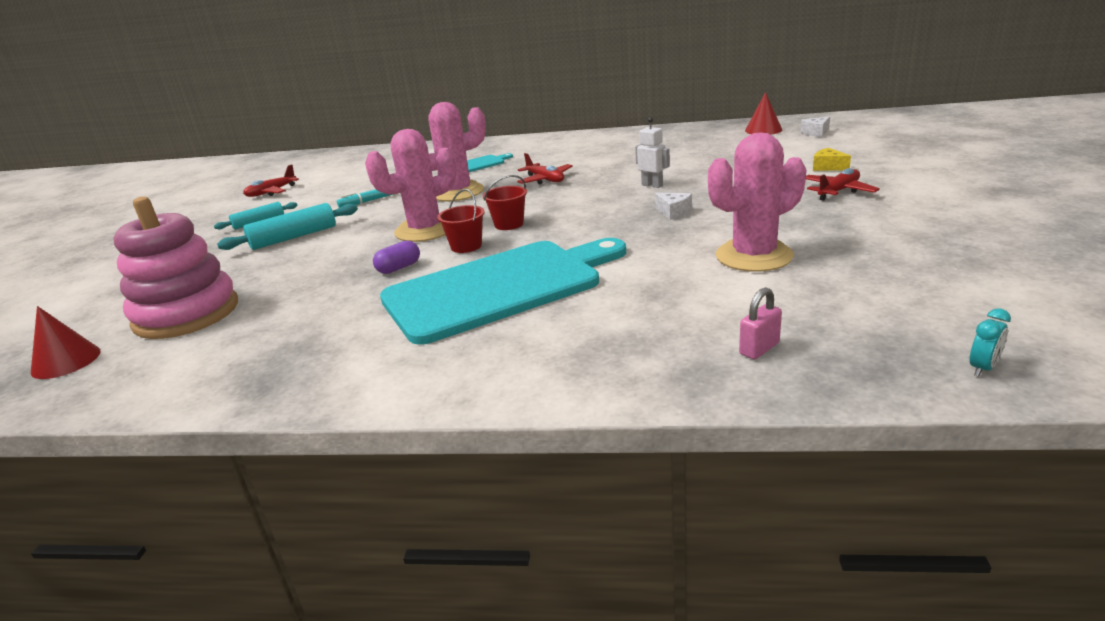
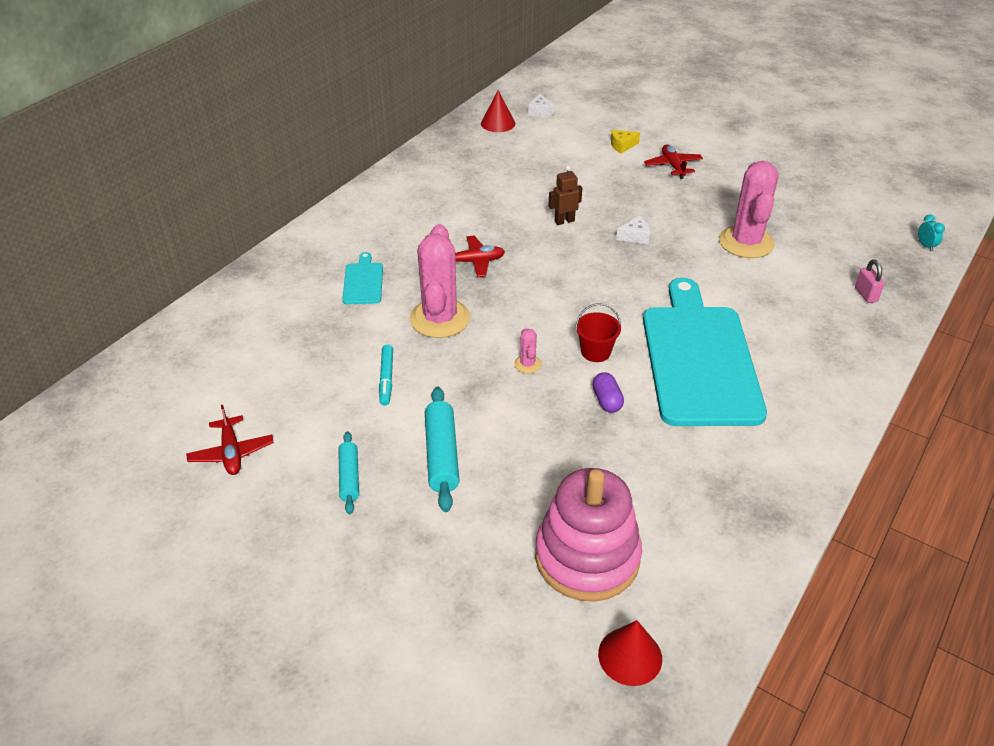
camera: 65 degrees left, 15 degrees up
pink cactus [365,129,457,242] -> pink cactus [514,328,541,373], size x0.43
red bucket [483,175,527,230] -> none
white robot [635,117,670,188] -> brown robot [548,166,582,225]

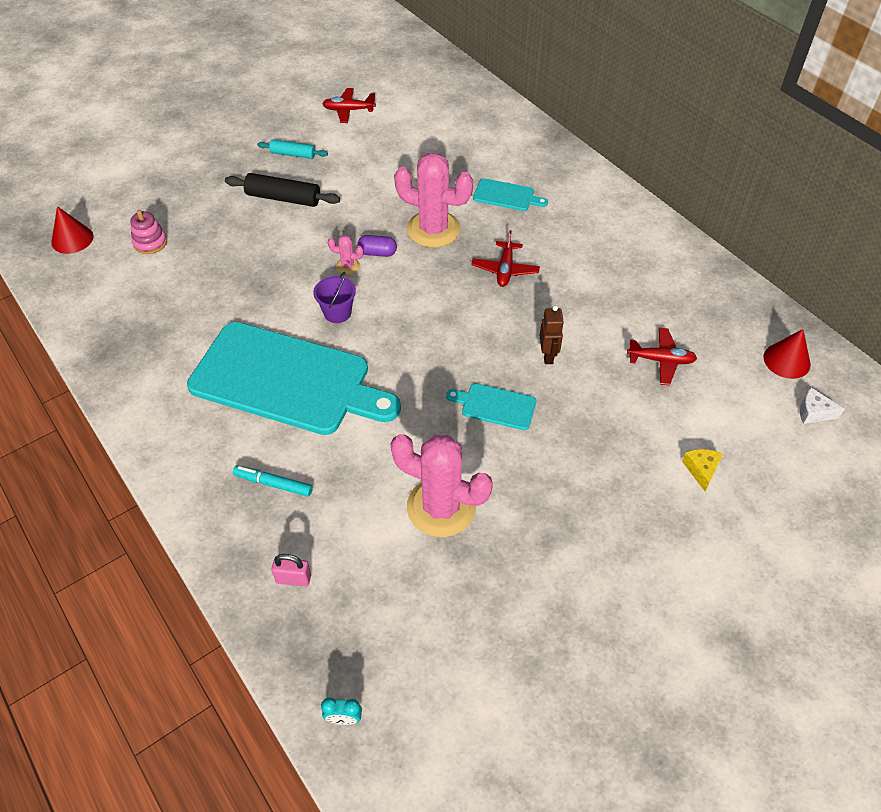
camera: 110 degrees right, 10 degrees up
turquoise marker [379,345,393,406] -> turquoise marker moved to [233,466,313,497]
turquoise rolling pin [425,387,460,512] -> black rolling pin [225,173,340,207]
pink stacking toy [535,468,642,602] -> pink stacking toy [130,210,167,254], size x0.46
red bucket [575,303,621,362] -> purple bucket [313,272,356,323]
purple capsule [592,372,624,413] -> purple capsule moved to [357,235,397,257]
white cheese [616,216,650,244] -> turquoise cutting board [446,383,536,430]
red plane [644,144,703,179] -> red plane moved to [627,328,697,386]

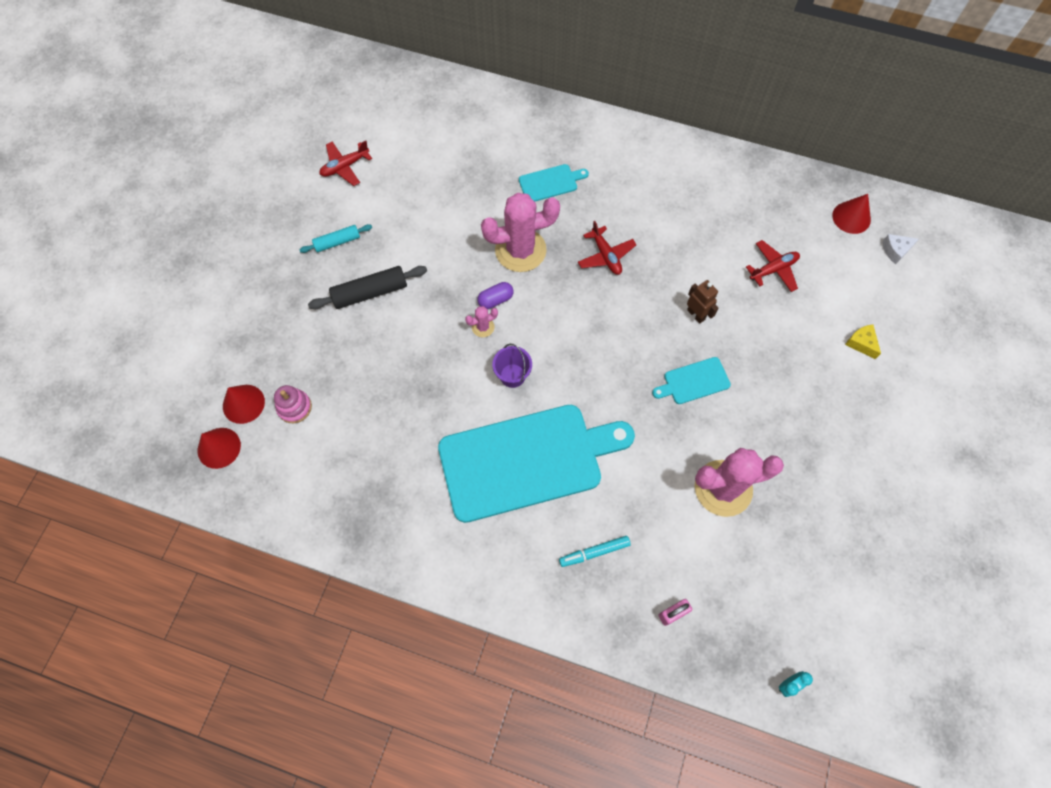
camera: 35 degrees left, 15 degrees up
none -> red cone [223,385,265,424]

